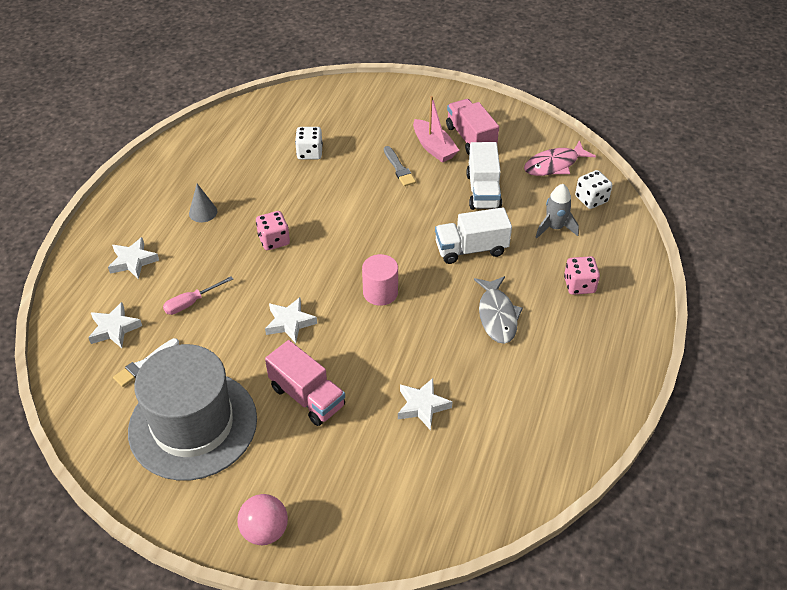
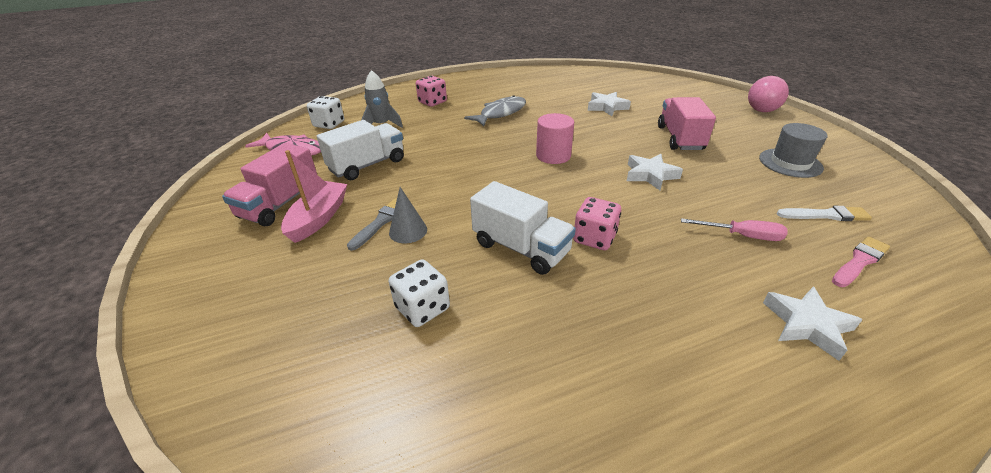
camera: 130 degrees left, 10 degrees down
white star [88,302,142,348] -> pink brush [832,237,890,287]
grey hat [128,344,257,480] -> grey hat [759,123,828,178], size x0.48
grey cone [189,184,217,223] -> grey cone moved to [389,187,427,243]
white truck [435,207,512,264] -> white truck moved to [470,181,576,275]

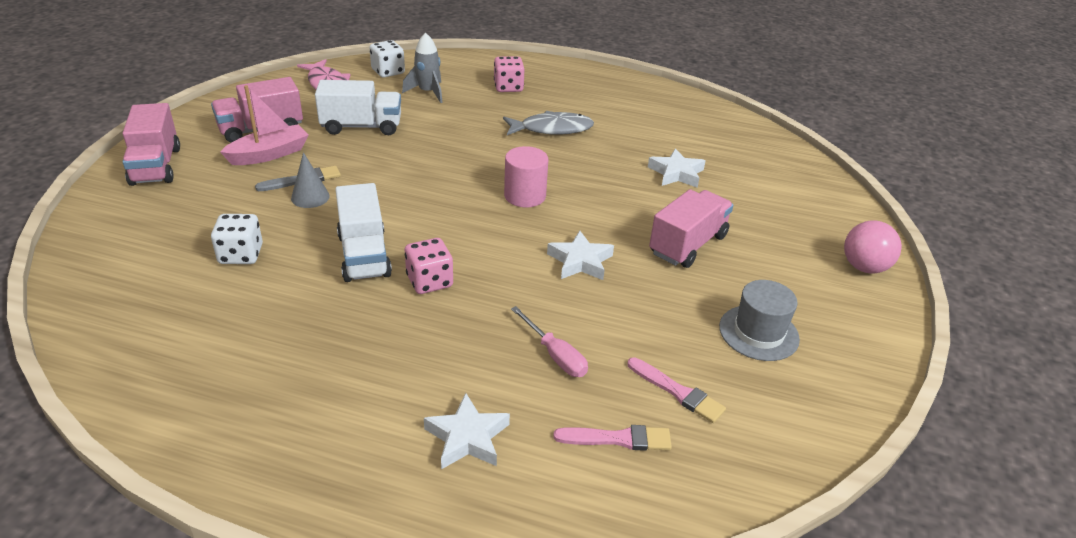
camera: 35 degrees right, 0 degrees up
white brush [777,206,872,221] -> pink brush [627,357,726,423]
none -> pink truck [123,103,180,186]

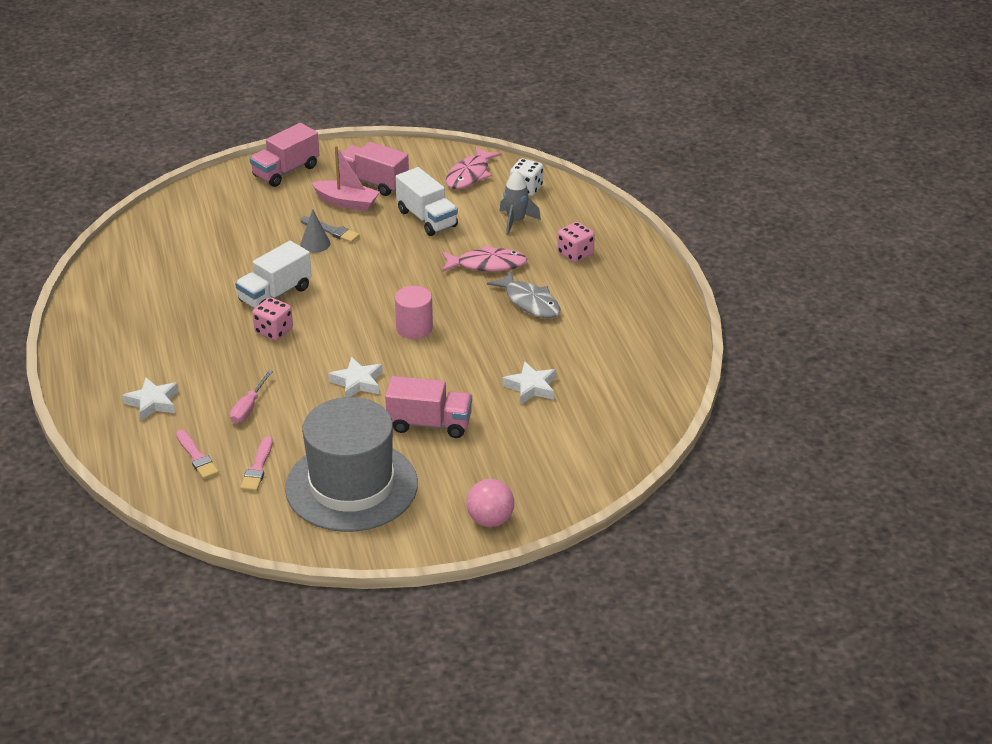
camera: 60 degrees right, 0 degrees up
white dice [211,214,263,264] -> none
grey hat [719,280,800,361] -> grey hat [285,397,418,532], size x2.08
none -> pink fish [442,245,527,272]

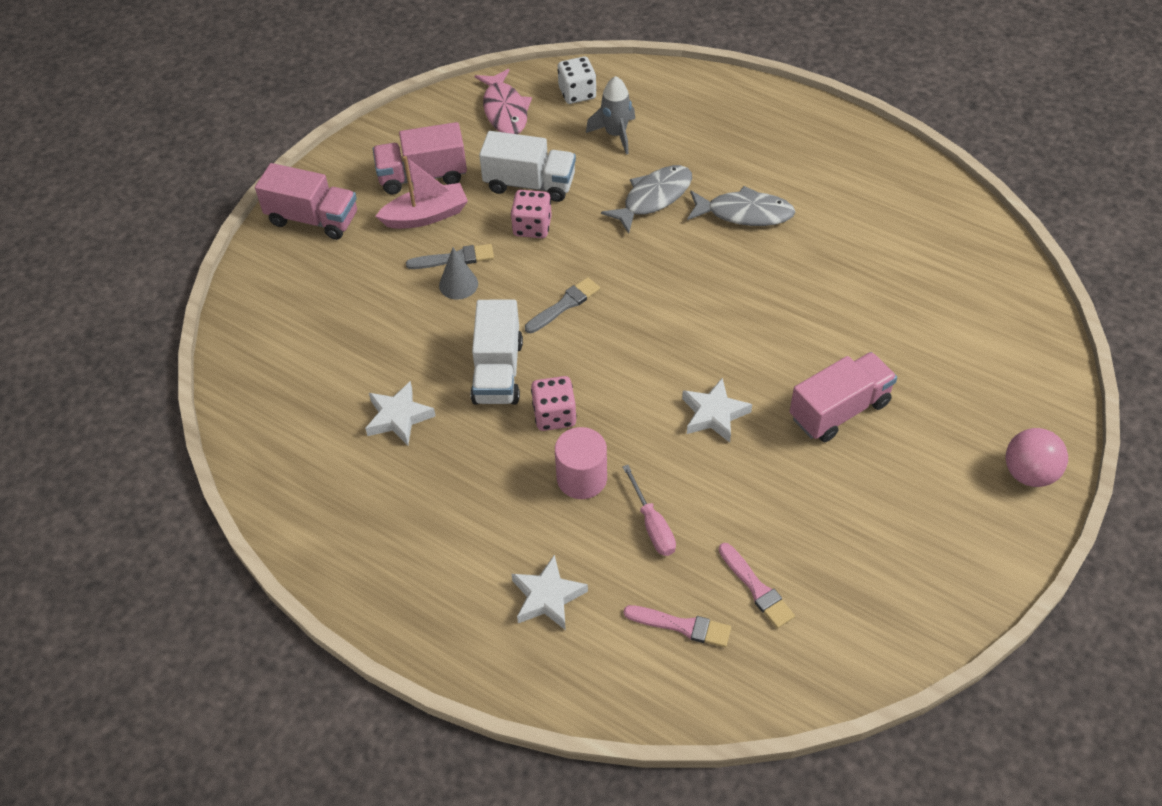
camera: 40 degrees left, 15 degrees up
pink truck [250,123,319,187] -> pink truck turned 75 degrees counterclockwise [255,163,357,240]
grey hat [285,397,418,532] -> none
pink cylinder [395,286,433,339] -> pink cylinder moved to [555,427,607,499]
pink fish [442,245,527,272] -> grey fish [601,165,692,234]
white star [502,361,556,405] -> white star moved to [365,381,436,445]
pink dice [557,222,595,262] -> pink dice moved to [511,190,552,238]
none -> grey brush [525,277,600,333]

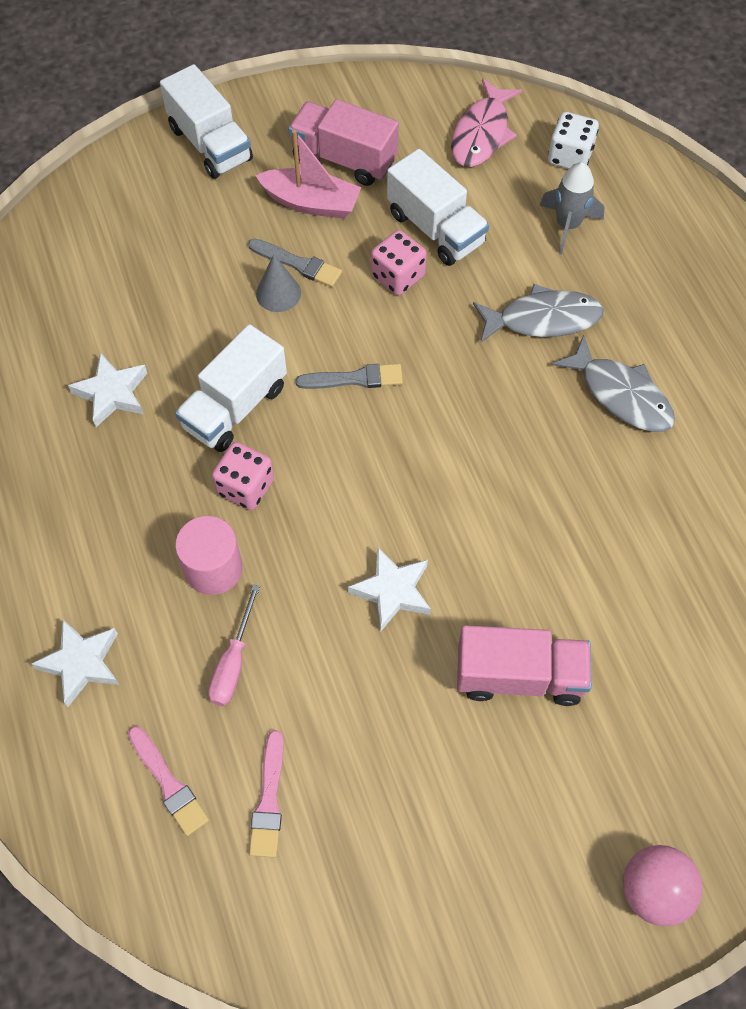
camera: 35 degrees right, 10 degrees up
pink truck [255,163,357,240] -> white truck [160,64,253,179]

